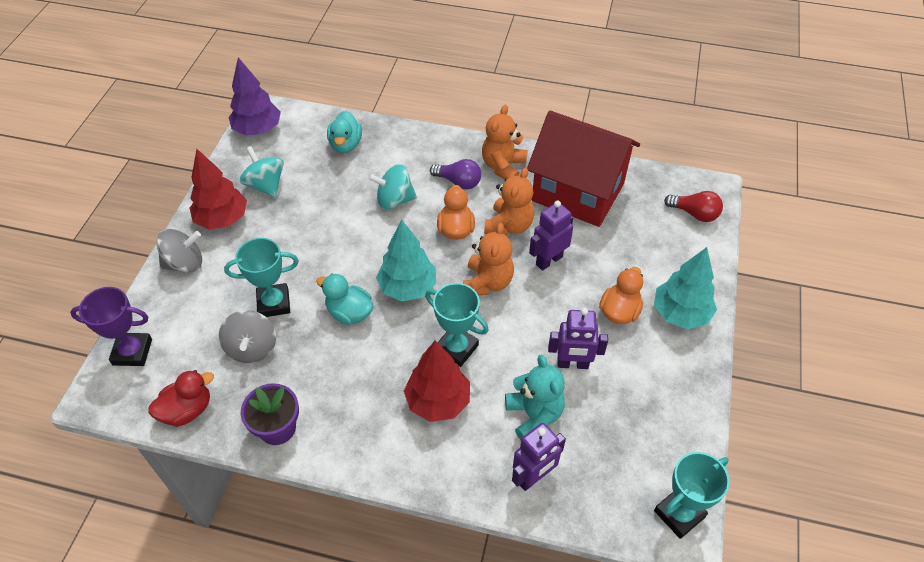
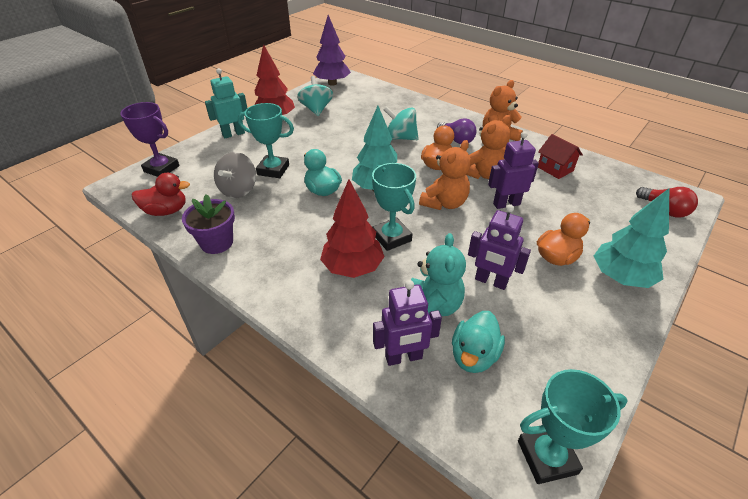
camera: 25 degrees right, 10 degrees down
grey spinning top [157,229,202,273] -> turquoise robot [205,68,247,138]
turquoise duck [327,111,362,153] -> turquoise duck moved to [452,311,505,373]
red house [527,110,640,227] -> red house [538,134,583,179], size x0.41

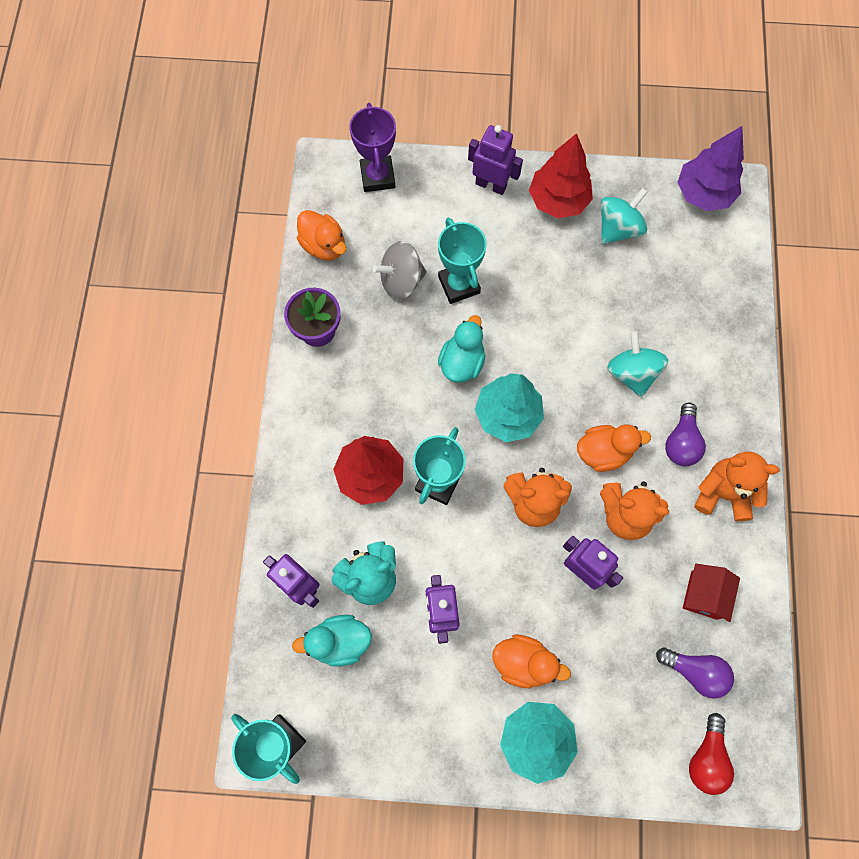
camera: 55 degrees right, 30 degrees up
red duck [132,173,190,216] -> orange duck [297,210,346,261]
turquoise robot [205,68,247,138] -> purple robot [468,125,523,195]
none -> purple light bulb [656,647,734,699]

